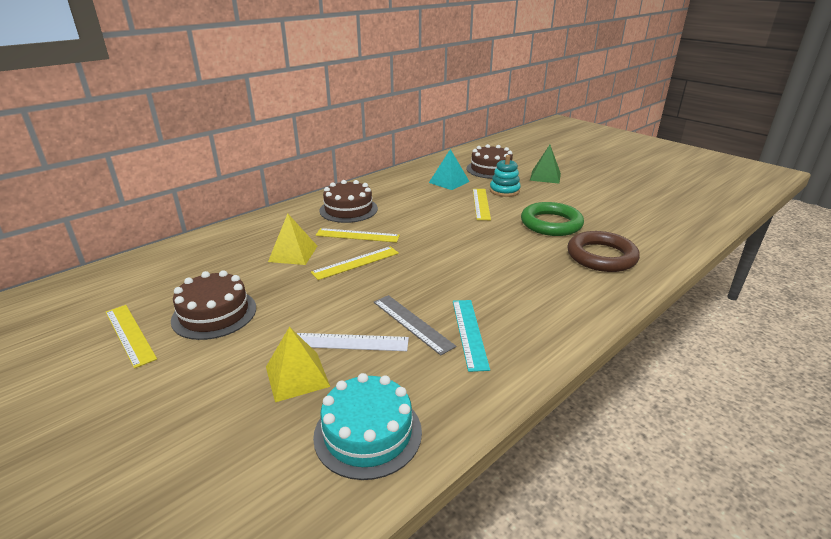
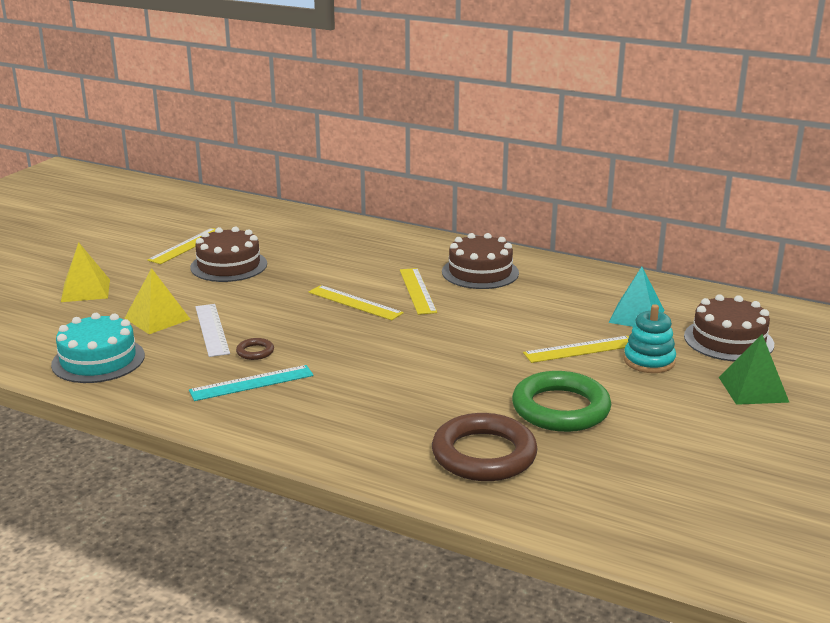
camera: 70 degrees right, 5 degrees down
yellow pyramid [268,213,317,265] -> yellow pyramid moved to [61,242,110,302]
grey ruler [374,295,456,355] -> brown ring [236,338,274,360]

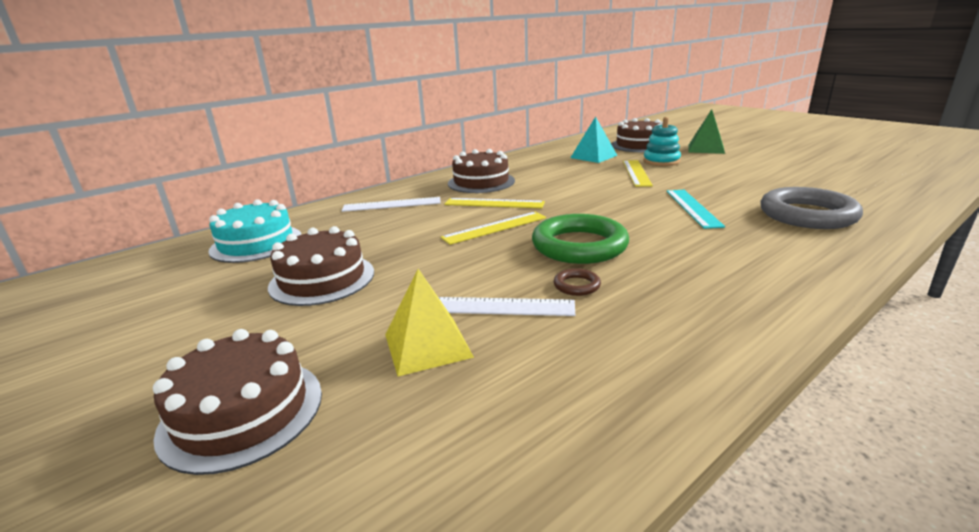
camera: 65 degrees left, 0 degrees up
turquoise cake [51,313,145,383] -> turquoise cake moved to [208,199,301,263]
yellow pyramid [61,242,110,302] -> brown cake [153,329,322,475]
yellow ruler [147,228,216,264] -> none
turquoise ruler [189,365,314,401] -> turquoise ruler moved to [666,190,725,229]
brown ring [432,413,538,481] -> grey ring [760,187,863,229]
green ring [512,371,611,432] -> green ring moved to [532,214,629,264]
none -> white ruler [342,197,441,212]

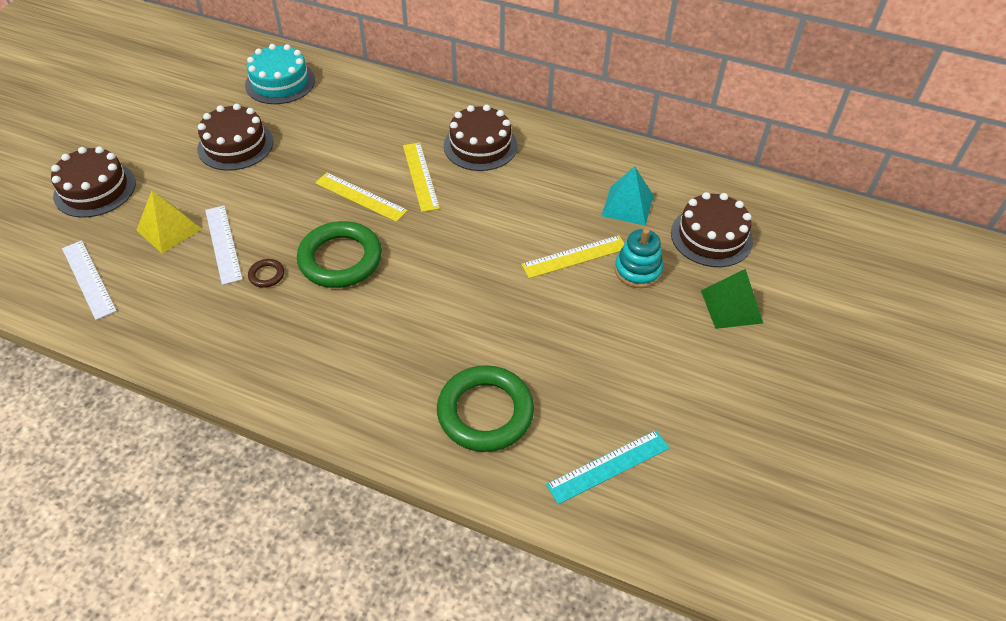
camera: 60 degrees right, 25 degrees up
white ruler [342,197,441,212] -> white ruler moved to [62,240,117,320]
turquoise ruler [666,190,725,229] -> turquoise ruler moved to [546,430,669,504]
grey ring [760,187,863,229] -> green ring [437,365,534,452]

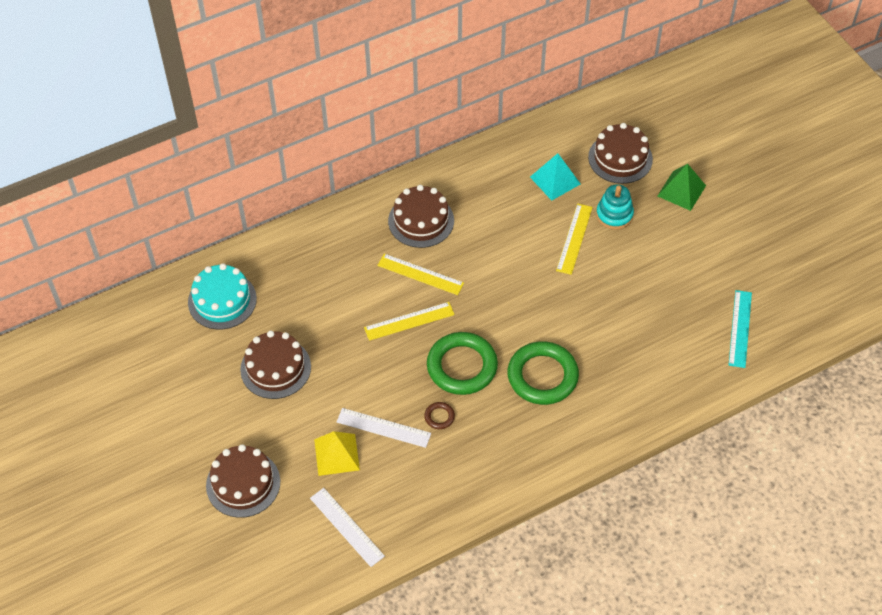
camera: 50 degrees left, 5 degrees up
white ruler [62,240,117,320] -> white ruler turned 45 degrees clockwise [310,488,385,567]
green ring [437,365,534,452] -> green ring moved to [507,341,579,405]

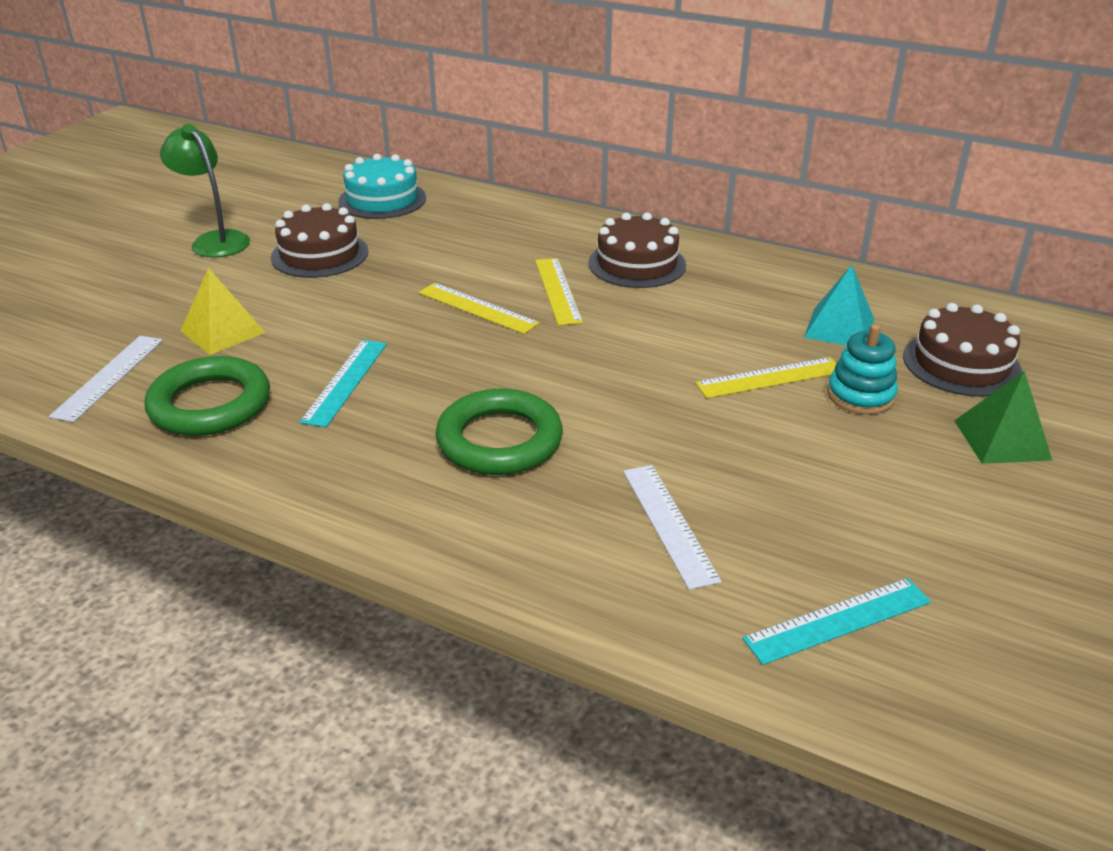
camera: 55 degrees right, 20 degrees down
brown cake [206,444,280,518] -> none
white ruler [337,408,431,448] -> white ruler moved to [623,465,721,590]
brown ring [424,402,455,429] -> turquoise ruler [300,340,387,427]
green ring [427,332,498,395] -> green ring moved to [145,356,270,436]
none -> green lamp [160,124,250,257]

